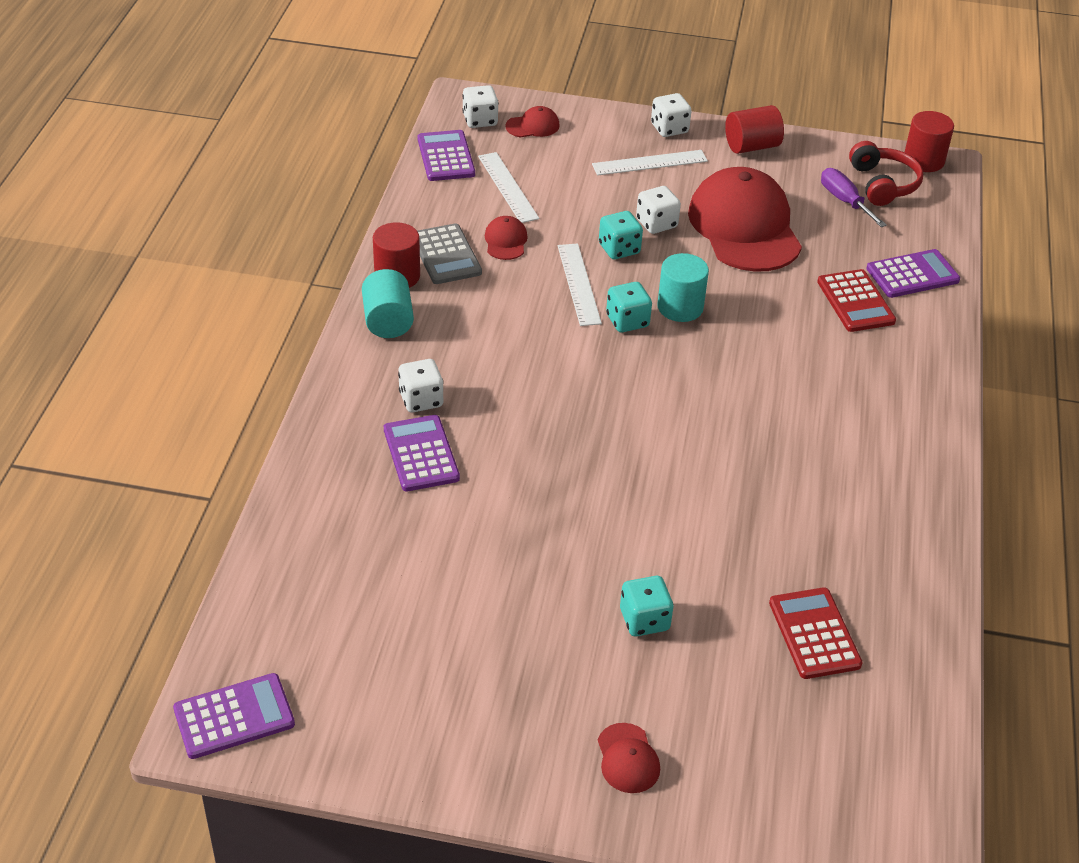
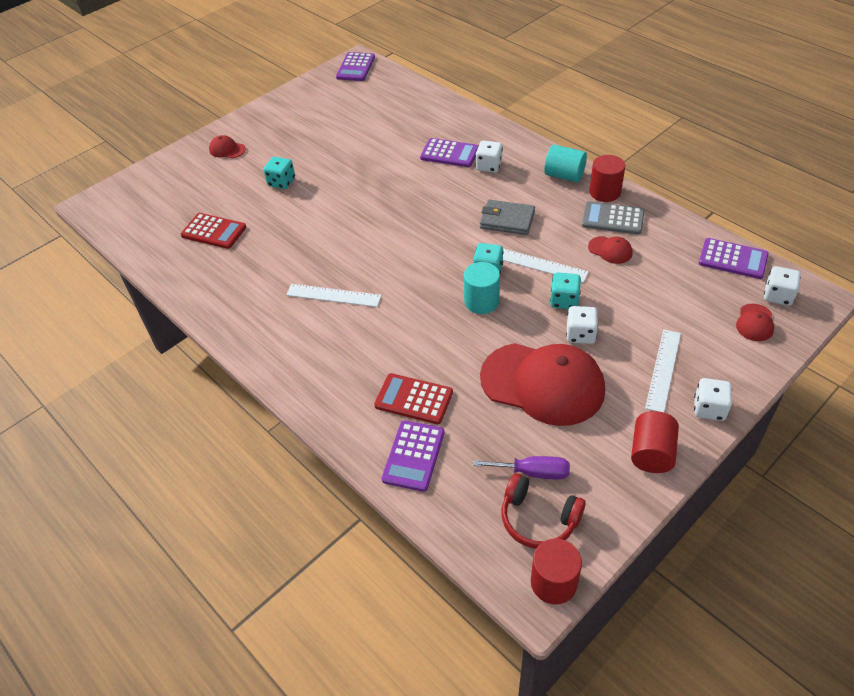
camera: 130 degrees right, 5 degrees up
white ruler [478,152,539,223] -> white ruler moved to [286,284,382,307]
none -> grey wallet [480,200,535,235]

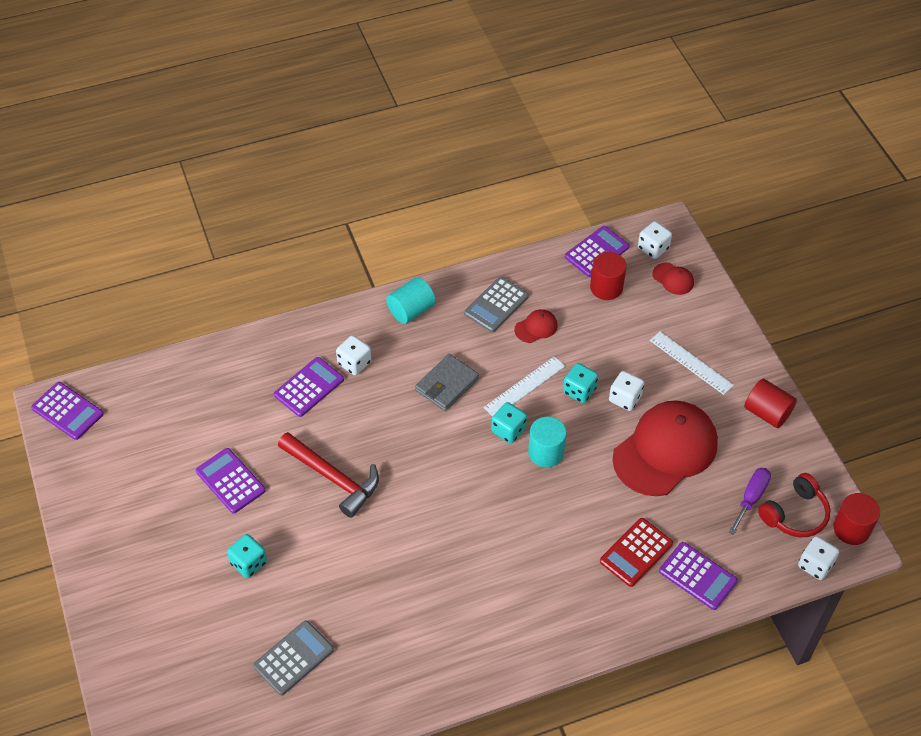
camera: 70 degrees left, 5 degrees up
red calculator [181,213,246,249] -> grey calculator [253,620,334,695]
red cap [209,135,246,158] -> none
white ruler [286,284,382,307] -> none
red cylinder [589,155,626,202] -> red cylinder moved to [590,252,627,300]
white dice [694,378,732,421] -> white dice moved to [798,536,839,580]
none -> purple calculator [196,448,266,514]
none -> red hammer [278,432,379,518]

